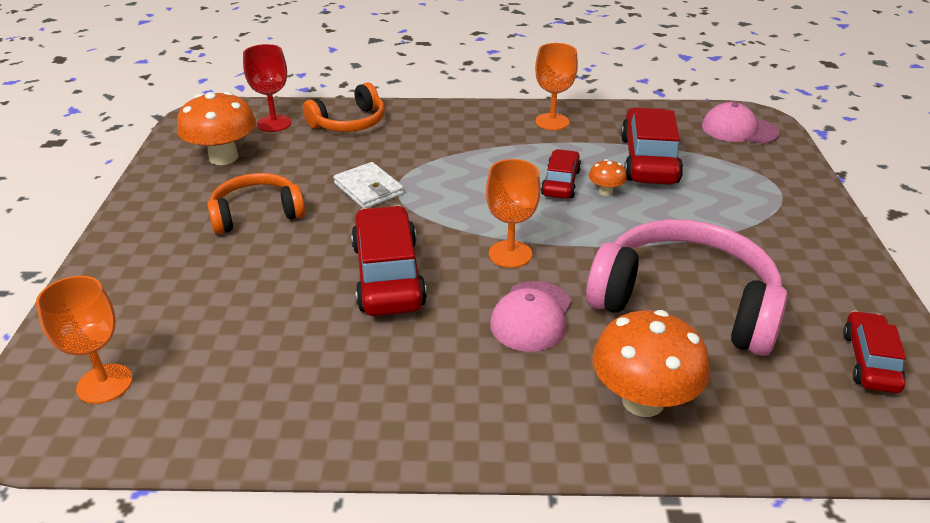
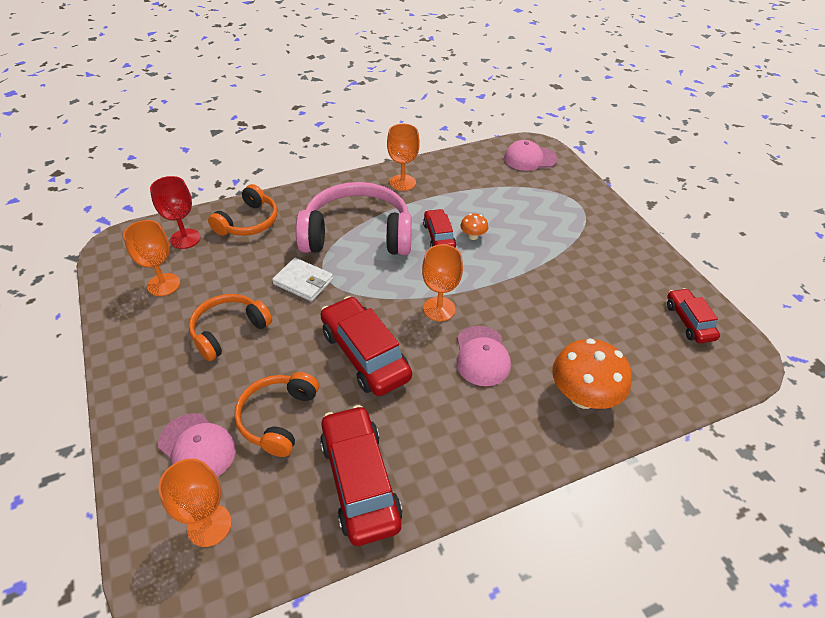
camera: 25 degrees left, 10 degrees up
orange mushroom [177,91,256,165] -> orange goblet [123,220,180,296]
pink headphones [586,219,788,356] -> pink headphones moved to [296,182,412,255]
red car [621,107,683,185] -> red car moved to [320,405,403,546]
none -> pink cap [158,413,236,477]
none -> orange headphones [234,372,319,457]

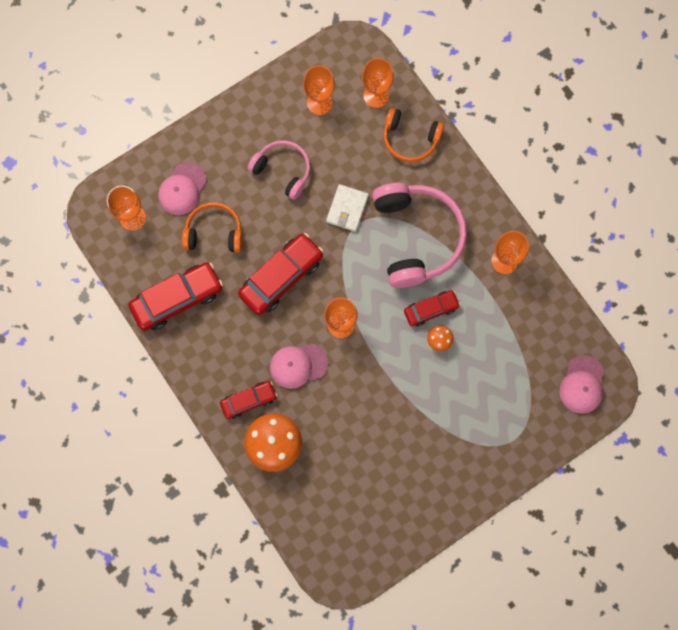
camera: 80 degrees right, 30 degrees up
red goblet [150,176,201,249] -> orange goblet [362,58,394,108]
orange headphones [189,294,272,361] -> pink headphones [248,140,310,200]
pink cap [504,140,558,171] -> pink cap turned 150 degrees counterclockwise [559,355,604,414]
red car [667,288,720,343] -> red car moved to [220,381,277,419]

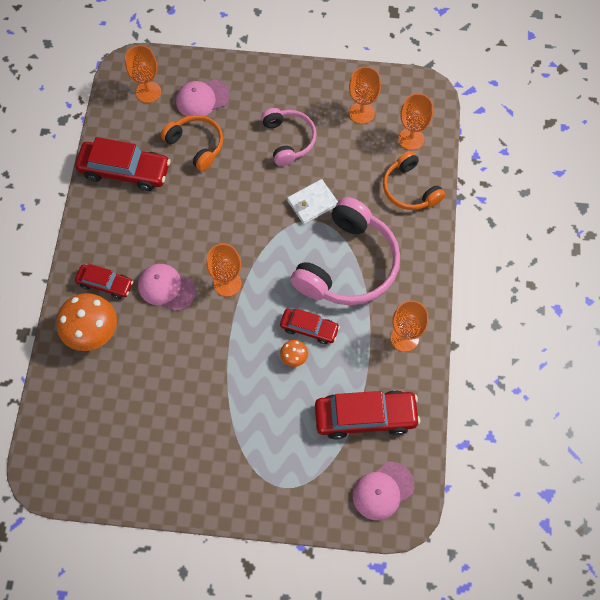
camera: 40 degrees right, 10 degrees down
red car [238,233,324,315] -> red car moved to [315,390,420,440]

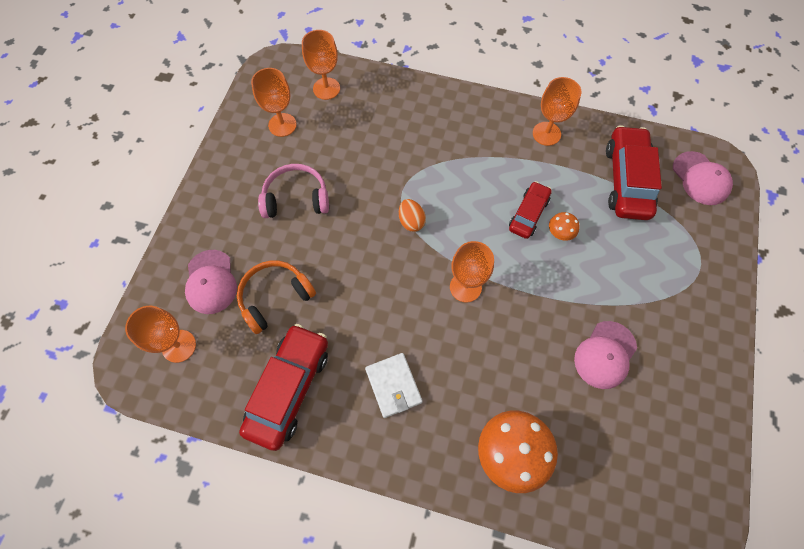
camera: 80 degrees left, 0 degrees up
red car [75,264,133,299] -> none
pink cap [138,264,196,311] -> pink cap moved to [574,321,637,389]
white wallet [287,179,338,224] -> white wallet moved to [365,353,423,418]
pink headphones [290,197,400,305] -> none
orange headphones [383,151,445,210] -> none
none -> orange egg [399,199,426,232]

